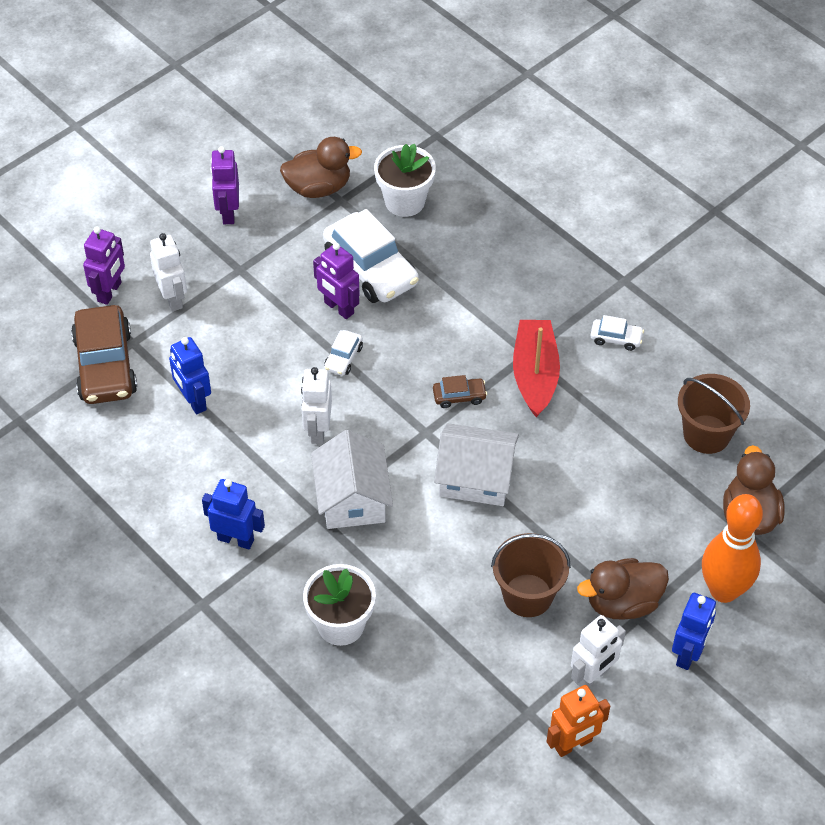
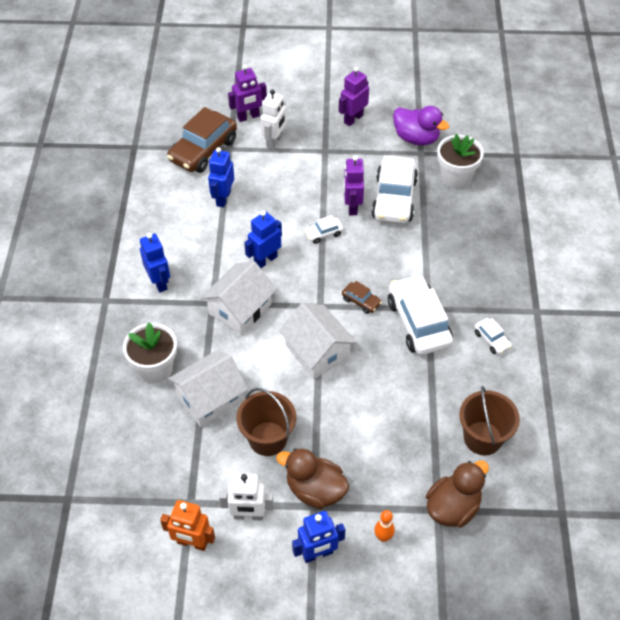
camera: 45 degrees right, 0 degrees up
brown duck [280,137,362,198] -> purple duck [393,106,449,146]
white robot [301,367,332,444] -> blue robot [244,211,282,268]
red boat [513,320,560,418] -> white car [388,274,453,355]
orange bowling pin [702,494,763,603] -> orange bowling pin [374,510,395,542], size x0.43
none -> white house [168,350,248,427]

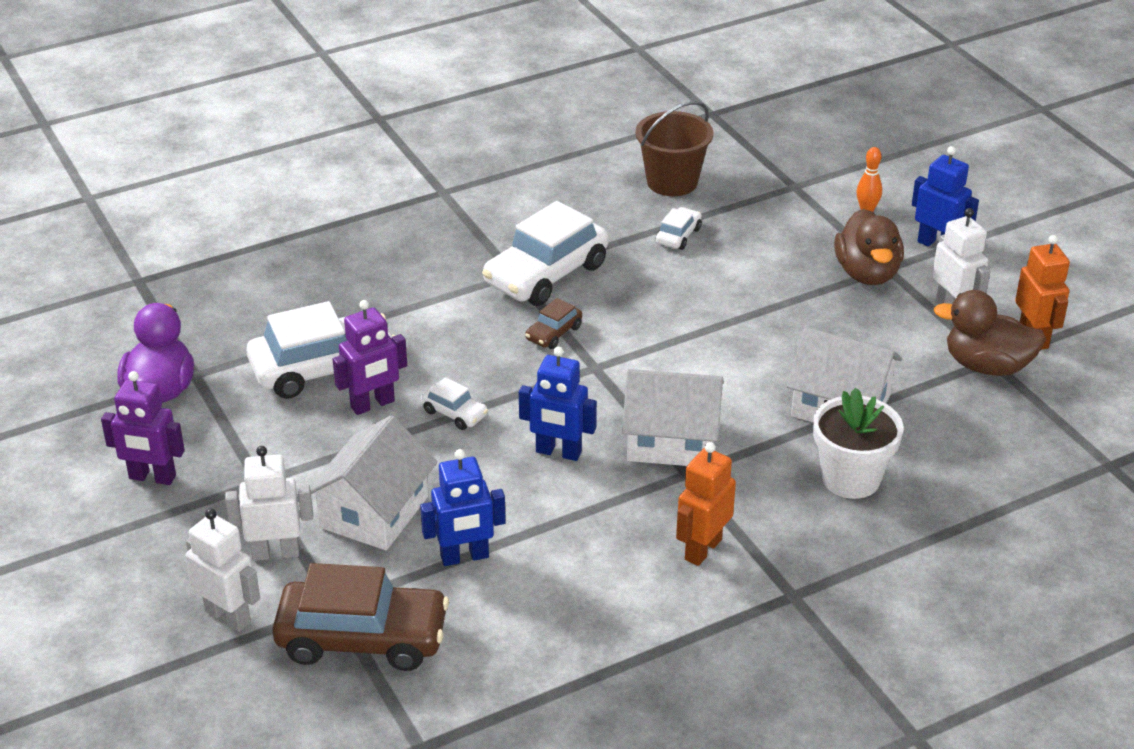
camera: 120 degrees left, 15 degrees down
blue robot [140,233,170,293] -> orange robot [676,442,736,566]
purple robot [228,64,267,122] -> white robot [185,509,260,632]
brown bucket [236,388,296,456] -> none
white house [279,303,357,379] -> white house moved to [310,415,437,550]
brown car [342,281,382,314] -> brown car turned 150 degrees counterclockwise [525,298,582,349]
brown duck [426,461,489,527] -> brown duck moved to [934,290,1046,376]
white flower pot [437,134,484,189] -> none
white car [474,318,512,354] -> white car moved to [656,207,702,250]

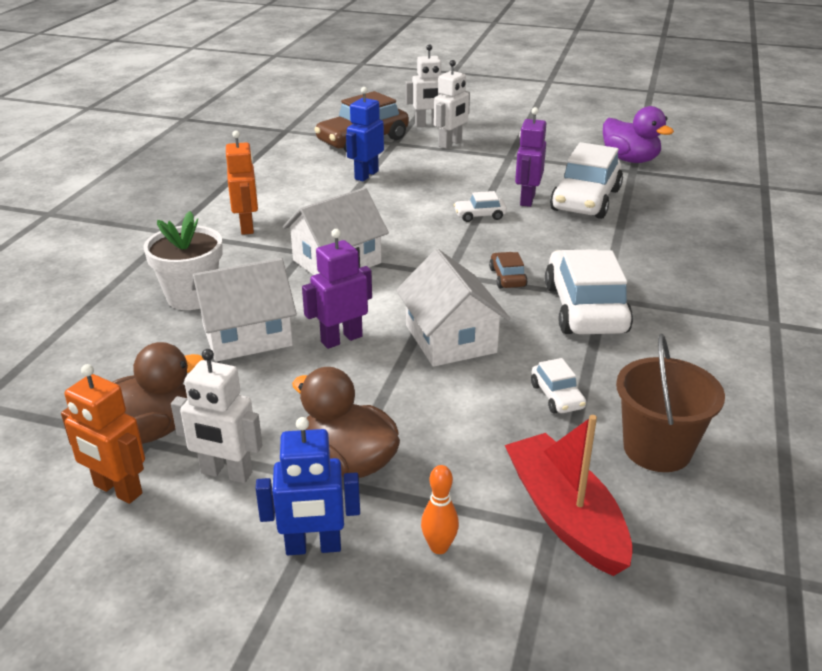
camera: 135 degrees right, 5 degrees down
purple robot [101,371,185,485] -> purple robot moved to [302,229,372,349]
white house [310,415,437,550] -> white house moved to [396,249,510,367]
blue robot [519,347,597,461] -> none
none -> red boat [505,415,633,576]

